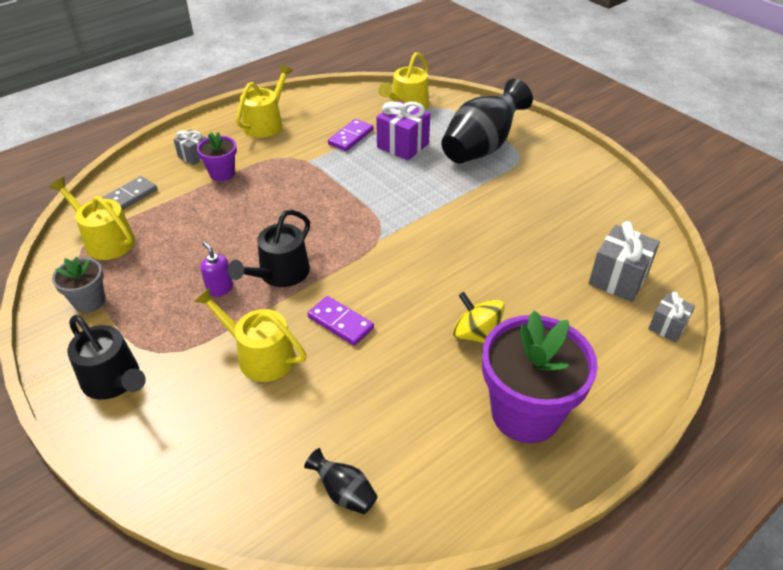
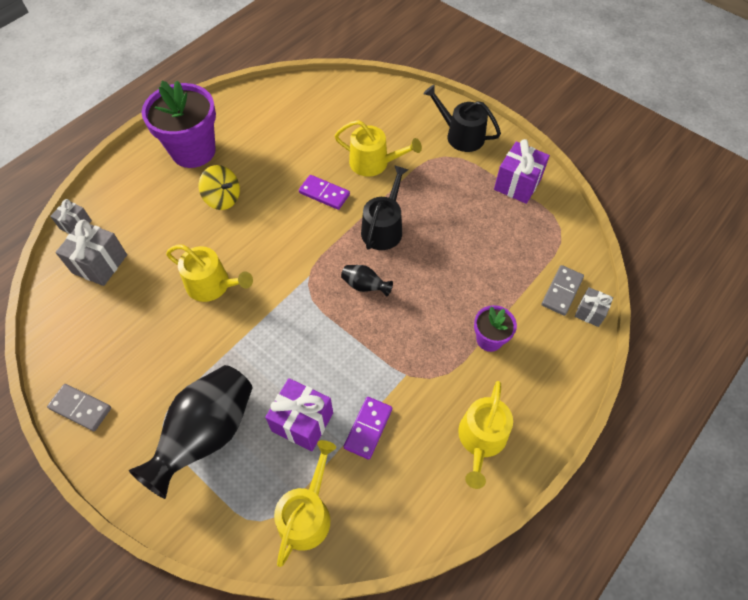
camera: 170 degrees right, 15 degrees up
yellow watering can [49,177,135,260] -> yellow watering can moved to [166,244,253,302]
grey flower pot [52,257,105,313] -> purple gift [494,139,550,204]
grey gift [173,129,206,165] -> grey gift moved to [575,287,613,327]
purple soap dispenser [201,241,233,297] -> none
black vase [304,448,378,514] -> black vase moved to [341,265,393,297]
none -> grey domino [47,384,111,431]

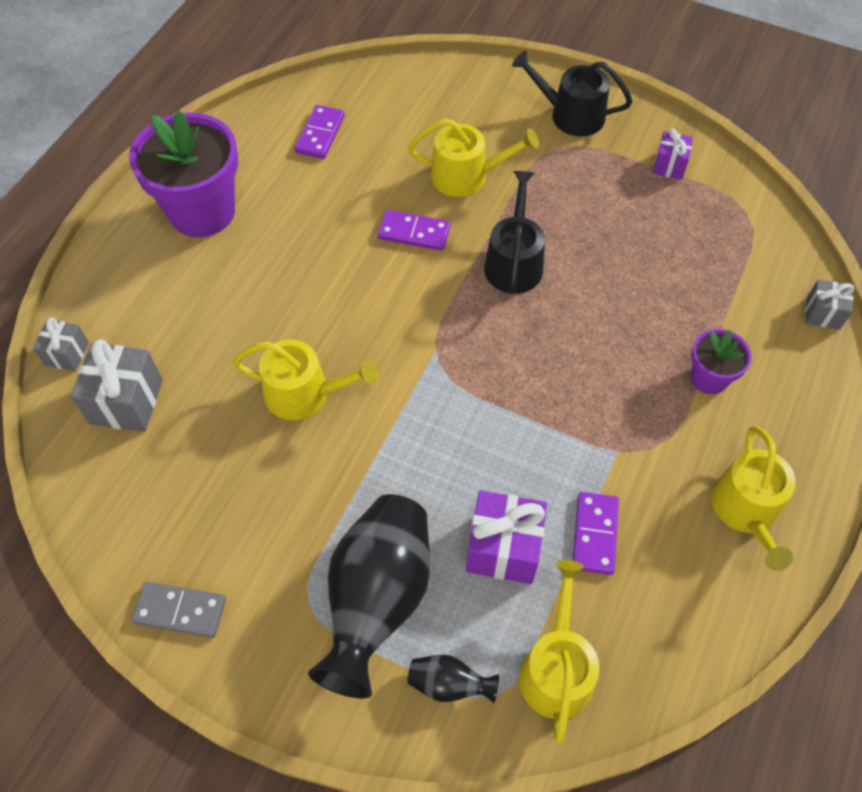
camera: 15 degrees left, 0 degrees up
yellow spinning top [199,165,240,210] -> none
black vase [341,265,393,297] -> black vase moved to [408,655,499,703]
purple gift [494,139,550,204] -> purple gift [653,128,693,180], size x0.59
grey domino [541,265,584,316] -> none
none -> purple domino [295,105,345,159]

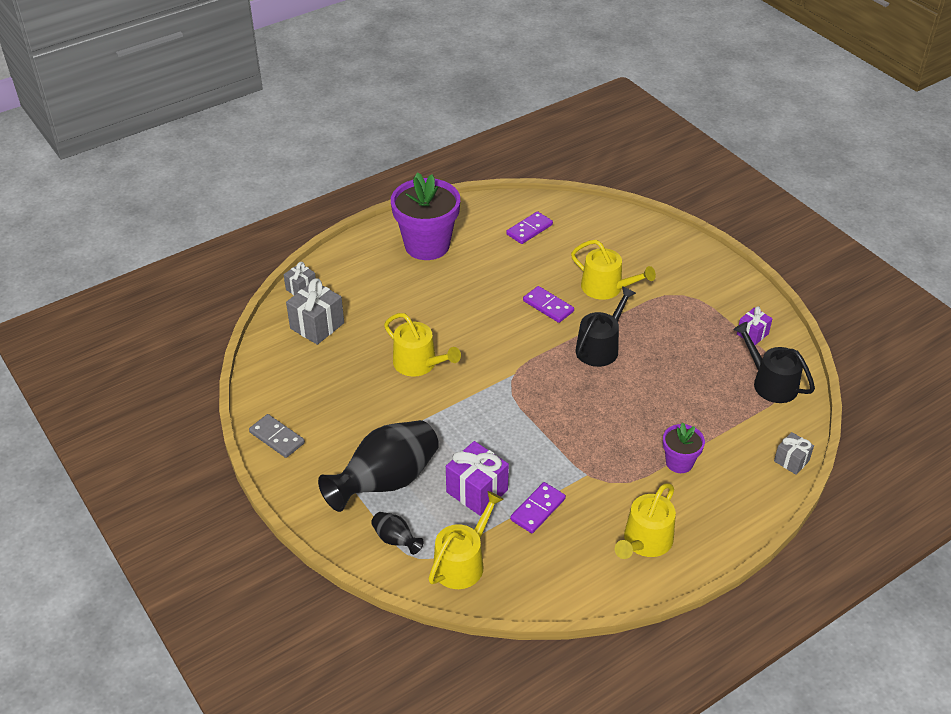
camera: 30 degrees right, 15 degrees down
black watering can [512,51,632,136] -> black watering can moved to [733,322,815,403]

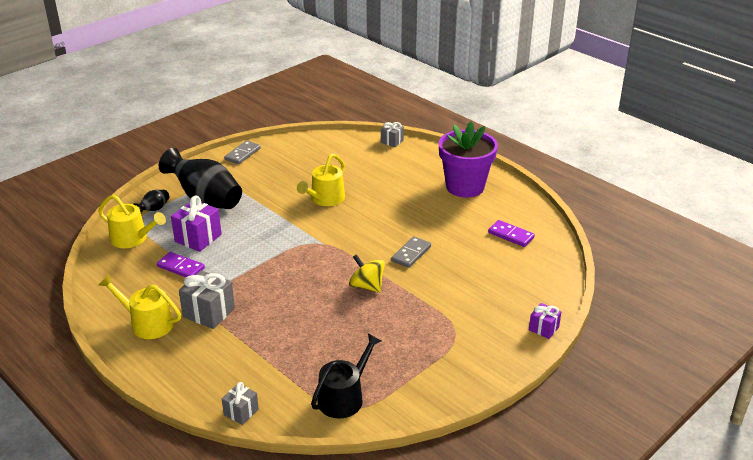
camera: 80 degrees right, 10 degrees down
grey gift [286,278,344,345] -> grey gift moved to [179,270,235,329]
purple domino [523,286,574,323] -> grey domino [391,236,431,268]
yellow watering can [571,240,656,300] -> none
black watering can [576,286,636,367] -> yellow spinning top [349,254,385,293]
purple flower pot [663,423,705,473] -> none
purple gift [737,306,773,345] -> purple gift moved to [529,303,562,339]

